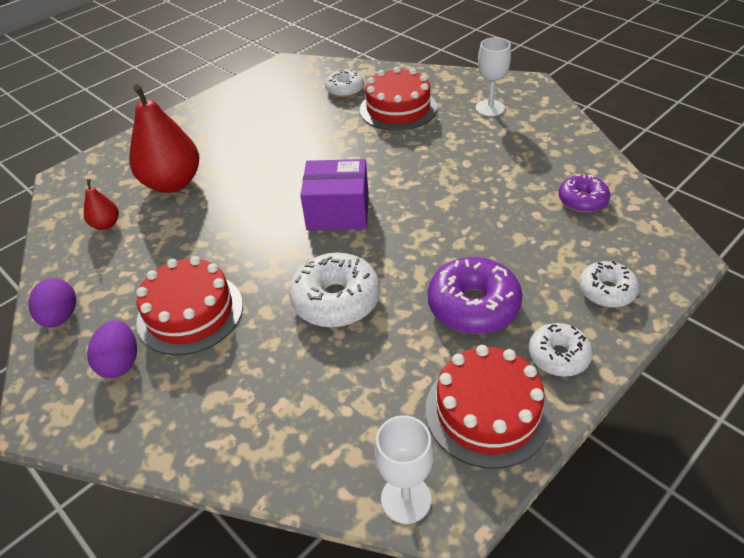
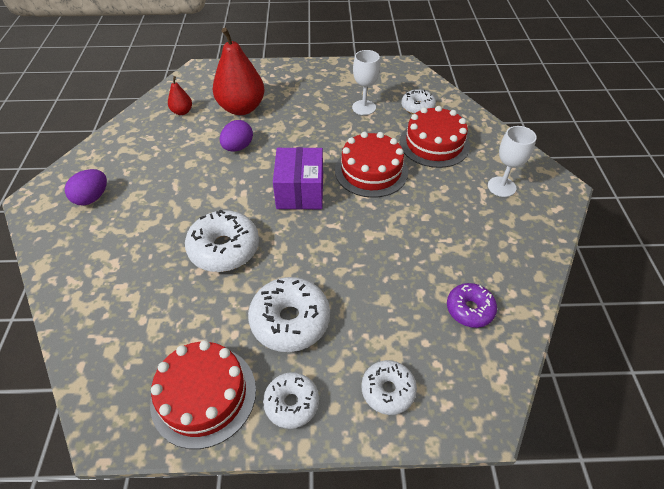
camera: 40 degrees right, 5 degrees up
purple egg [28,278,76,327] -> purple egg moved to [220,120,253,151]
red cake [136,256,243,355] -> red cake moved to [335,132,408,198]
purple box [300,159,369,230] -> purple box turned 45 degrees clockwise [273,147,323,210]
white goblet [374,415,434,524] -> white goblet moved to [352,50,380,115]
purple donut [428,257,522,334] -> white donut [248,277,330,352]

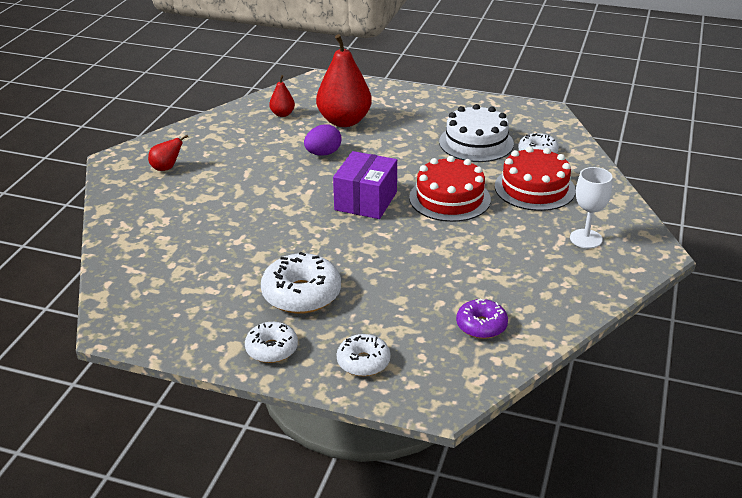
camera: 20 degrees right, 15 degrees down
purple egg [65,169,107,206] -> red pear [148,135,188,171]
red cake [150,340,256,449] -> none
white donut [185,209,259,272] -> none
white goblet [352,50,380,115] -> white cake [439,104,514,162]

